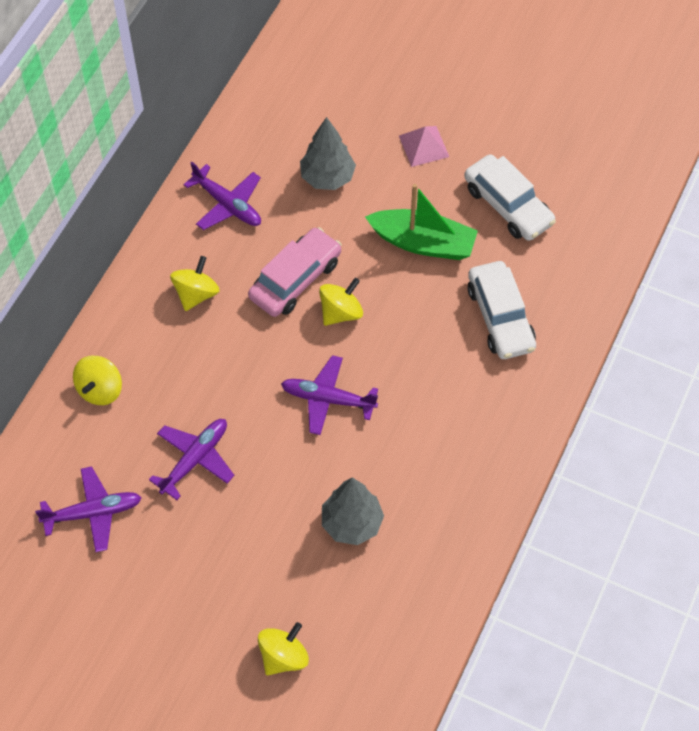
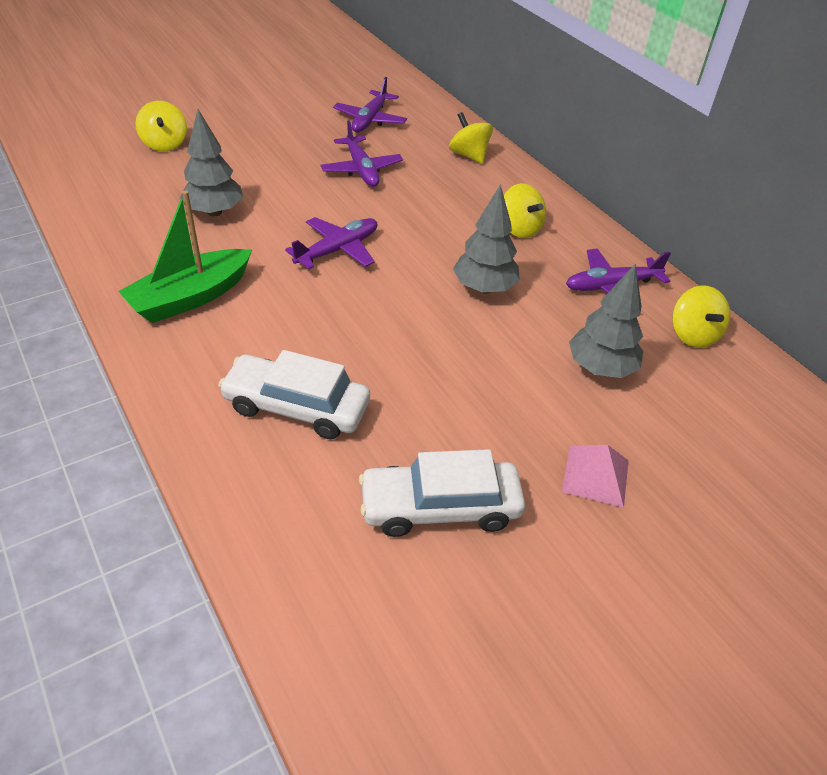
camera: 120 degrees right, 15 degrees down
pink car [248,227,342,317] -> grey tree [453,184,520,294]
yellow spinning top [319,278,363,326] -> yellow spinning top moved to [672,285,730,348]
green boat [365,184,478,260] -> green boat moved to [118,191,252,323]

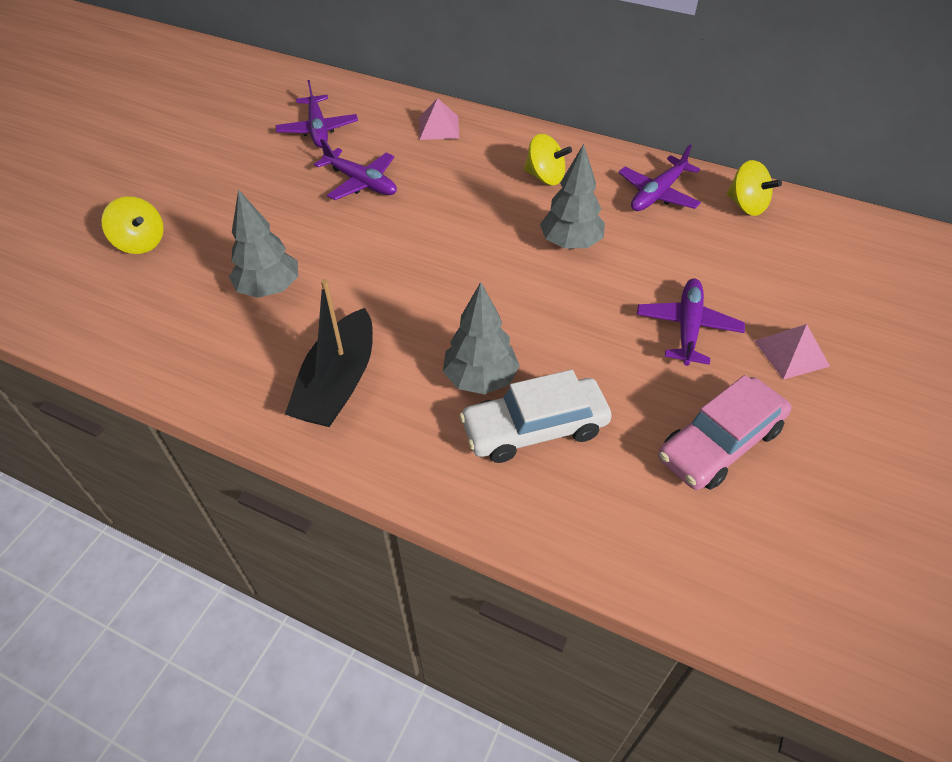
camera: 30 degrees left, 5 degrees up
green boat [118,191,252,323] -> black boat [285,279,373,427]
purple plane [285,217,377,269] -> purple plane moved to [637,279,745,366]
white car [359,449,525,537] -> pink car [658,375,791,490]
yellow spinning top [449,112,493,164] -> pink pyramid [419,98,460,140]
grey tree [569,264,643,378] -> grey tree moved to [443,282,520,394]

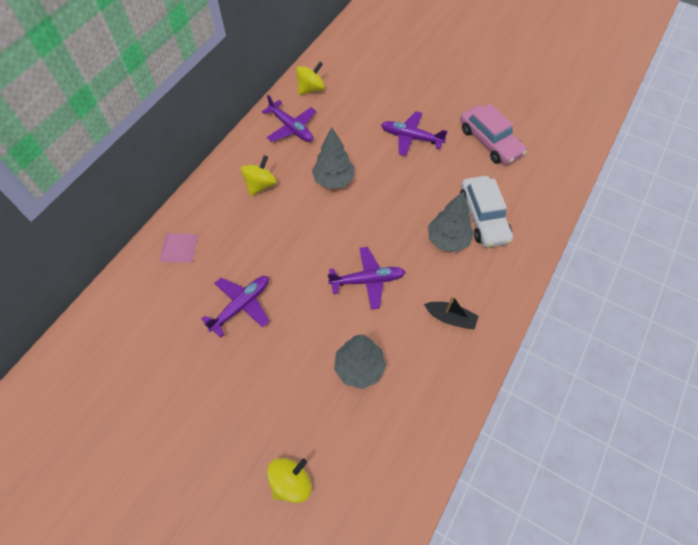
camera: 85 degrees left, 10 degrees up
purple plane [275,80,358,148] -> purple plane moved to [328,247,405,310]
black boat [285,279,373,427] -> black boat [424,296,479,329], size x0.57
pink pyramid [755,324,830,380] -> none

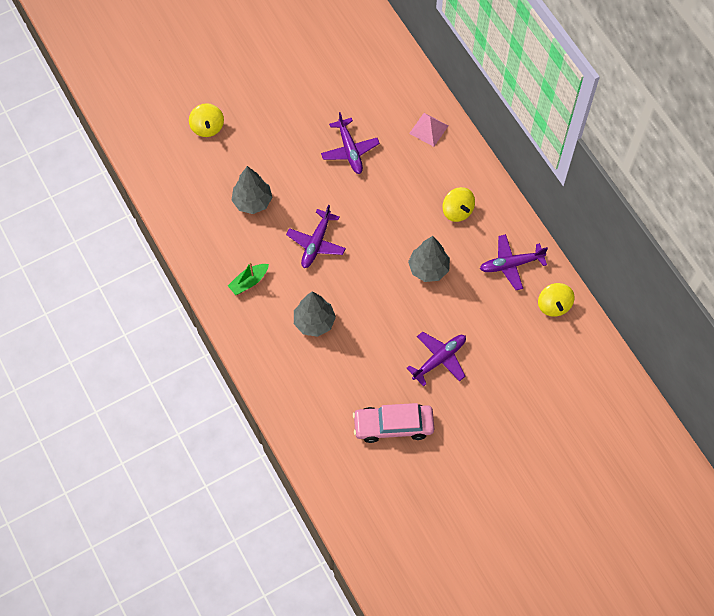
camera: 120 degrees right, 5 degrees up
black boat [424,296,479,329] -> green boat [228,262,269,295]
white car [460,176,513,248] -> none

